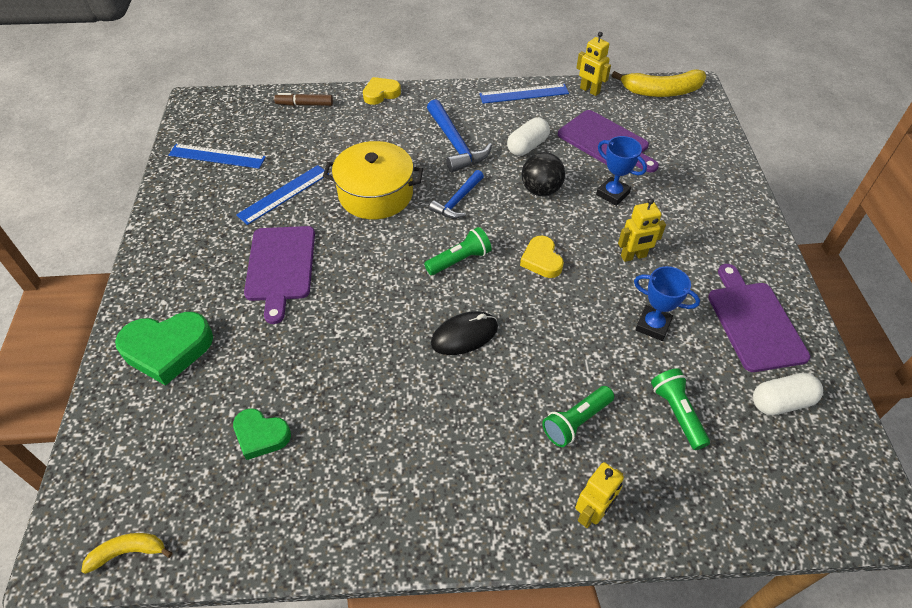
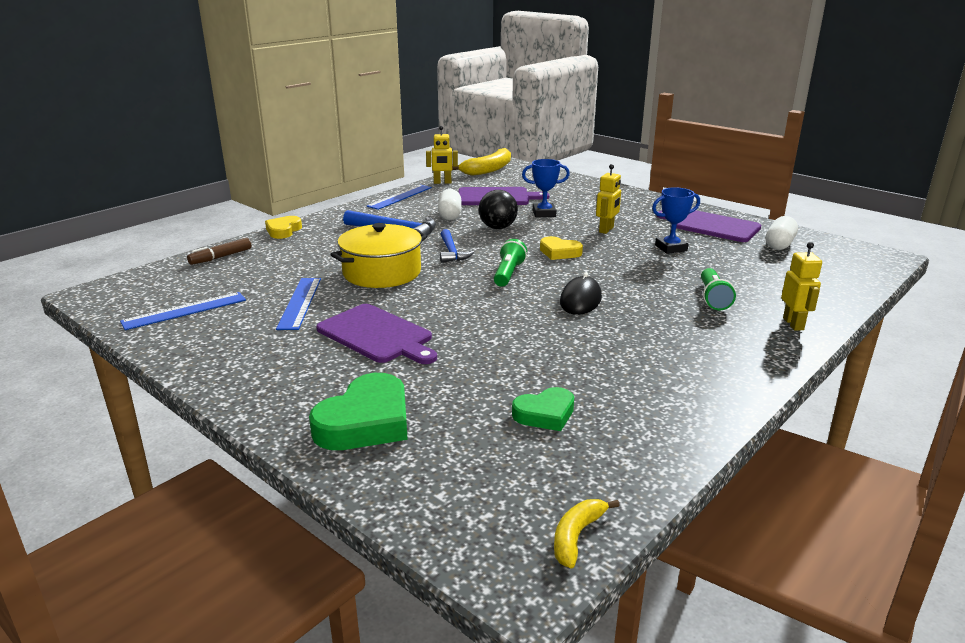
camera: 45 degrees left, 25 degrees down
green flashlight [651,368,710,450] -> none

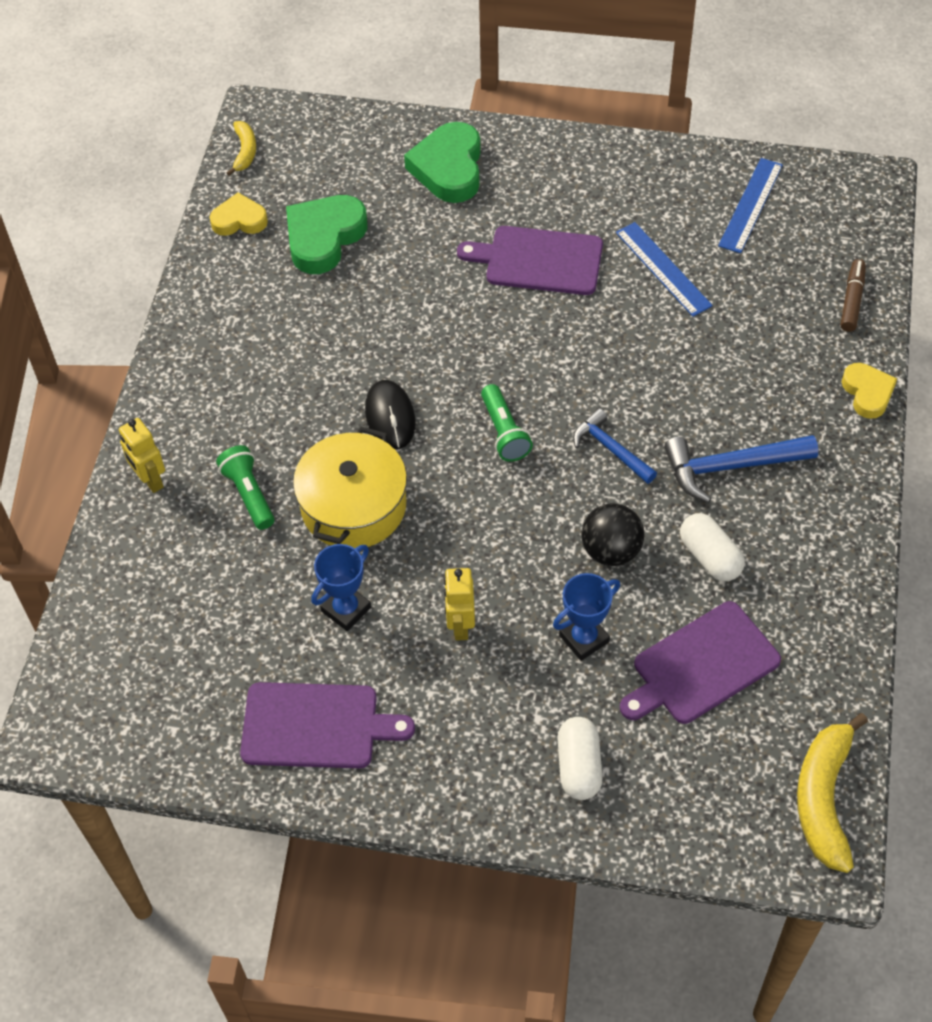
camera: 150 degrees right, 30 degrees up
yellow pot [330,223,427,288] -> yellow pot moved to [293,427,407,548]
blue ruler [367,185,432,210] -> none
yellow robot [426,126,458,184] -> none
green heart [512,387,574,431] -> green heart [286,195,367,274], size x1.66
yellow heart [540,236,583,260] -> yellow heart moved to [209,193,268,236]
white capsule [766,216,798,250] -> white capsule moved to [558,717,603,800]

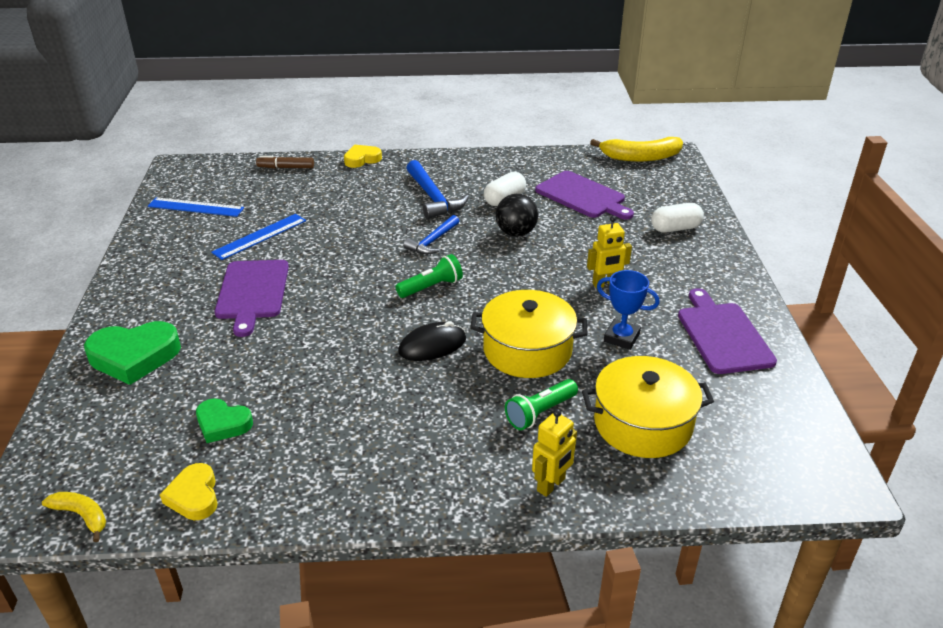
camera: 105 degrees left, 20 degrees down
yellow banana [227,121,256,176] -> yellow banana turned 45 degrees clockwise [42,492,106,542]
green heart [286,195,367,274] -> green heart [196,399,253,443], size x0.60
blue trophy [553,573,620,661] -> none
none -> yellow pot [582,356,714,458]

